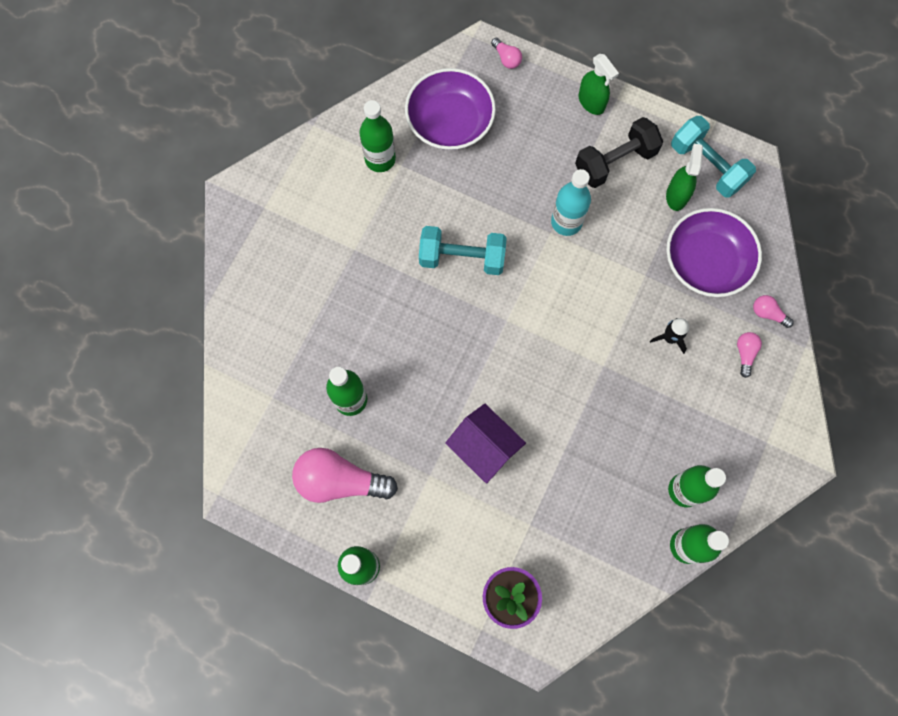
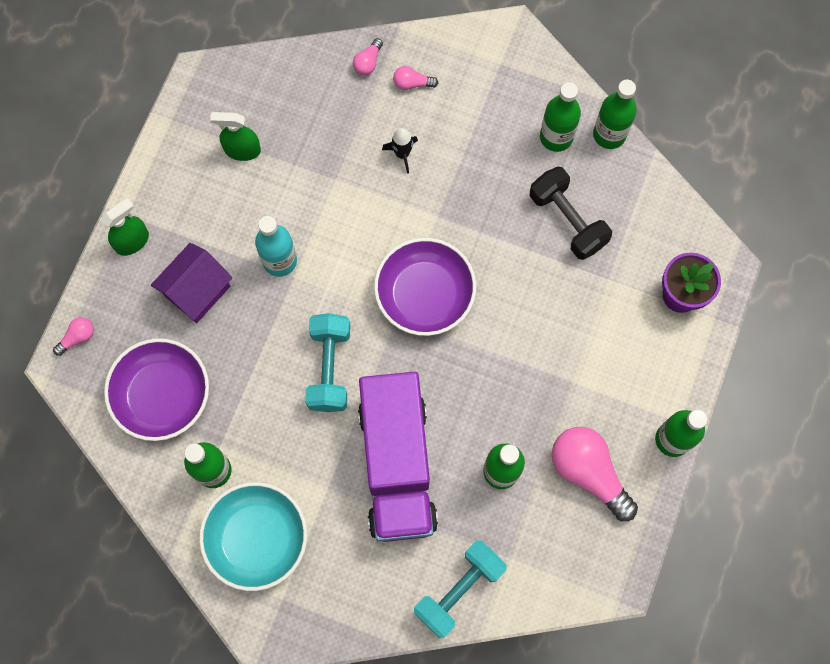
camera: 95 degrees left, 0 degrees up
pink light bulb [292,448,398,503] -> pink light bulb turned 135 degrees clockwise [552,427,638,521]
purple house [445,404,526,484] -> purple house moved to [151,243,233,323]
black dumbbell [575,117,663,188] -> black dumbbell moved to [530,167,612,260]
purple bowl [667,208,762,297] -> purple bowl moved to [374,238,476,336]
turquoise dumbbell [671,116,756,197] -> turquoise dumbbell moved to [414,540,507,638]
none -> turquoise bowl [199,482,307,591]
none -> purple truck [358,372,438,542]

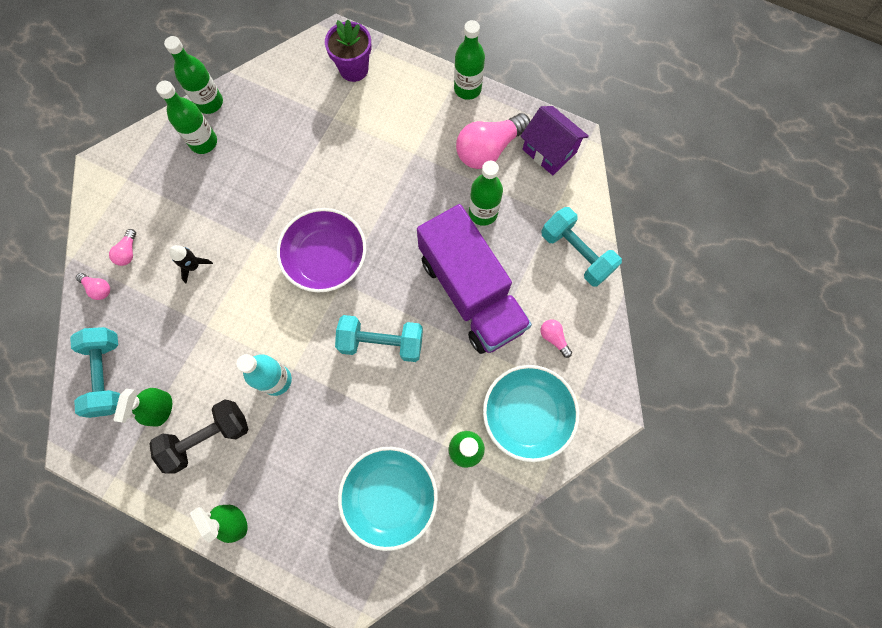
camera: 85 degrees left, 0 degrees up
pink light bulb [53,317,94,356] -> pink light bulb moved to [541,319,572,358]
purple bowl [104,338,209,441] -> turquoise bowl [338,447,438,551]
purple house [151,243,233,323] -> purple house moved to [520,106,589,175]
purple truck [358,372,438,542] -> purple truck turned 60 degrees clockwise [417,204,532,354]
black dumbbell [530,167,612,260] -> black dumbbell moved to [150,399,248,473]
none -> turquoise dumbbell [70,327,120,418]

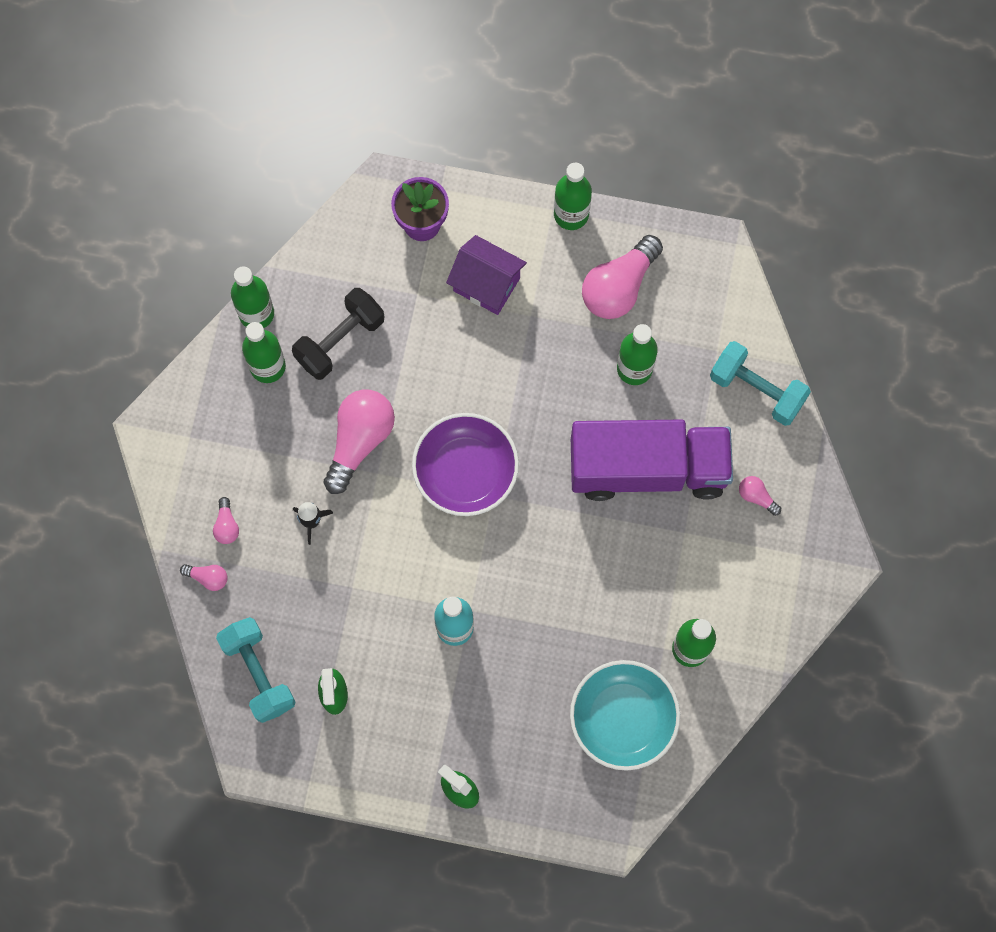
camera: 15 degrees left, 0 degrees up
black dumbbell [150,399,248,473] -> black dumbbell moved to [292,288,384,380]
turquoise dumbbell [335,315,423,362] -> none
purple truck [417,204,532,354] -> purple truck turned 45 degrees counterclockwise [571,419,733,501]
turquoise bowl [483,365,579,462] -> none
purple house [520,106,589,175] -> purple house moved to [446,235,527,315]
none -> pink light bulb [324,389,395,494]

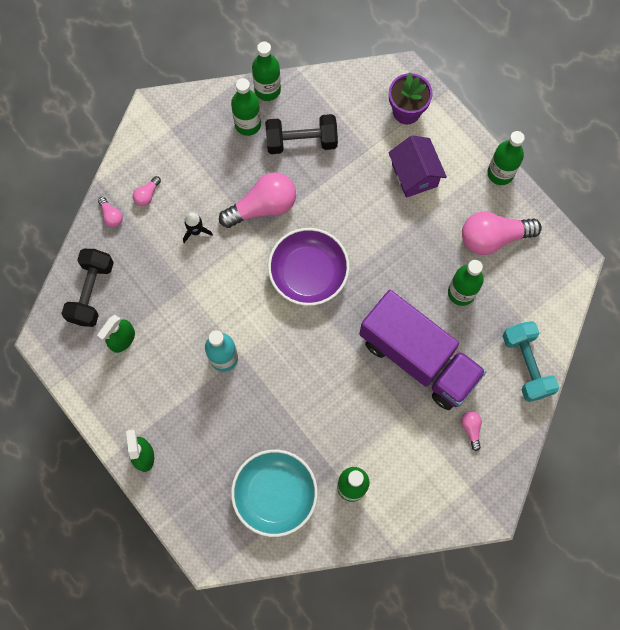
camera: 40 degrees right, 0 degrees up
turquoise dumbbell [216,617,295,723] -> black dumbbell [61,249,114,327]

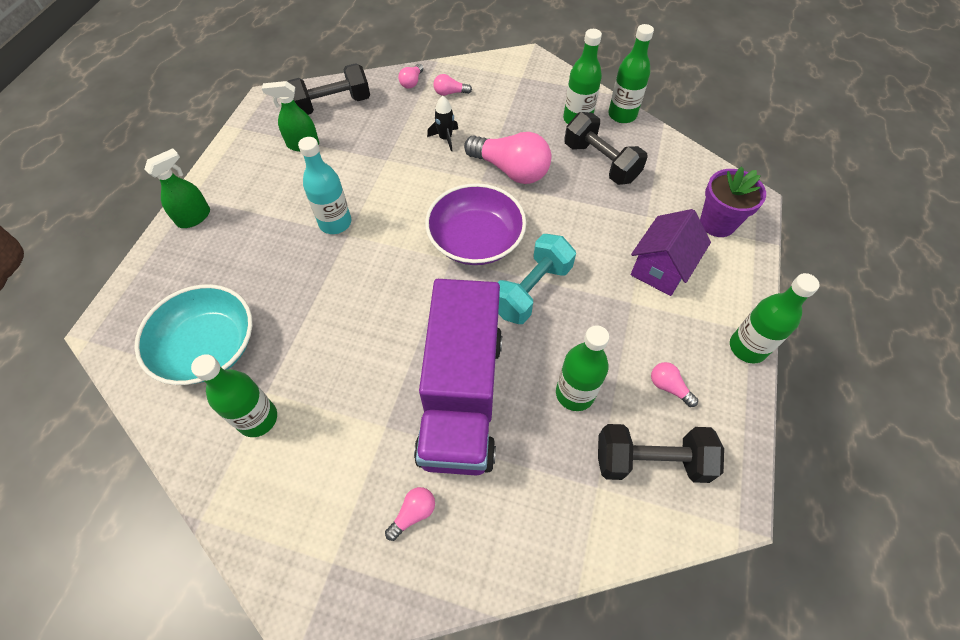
camera: 55 degrees right, 15 degrees down
pink light bulb [462,211,542,255] -> pink light bulb [651,362,698,407], size x0.45
turquoise dumbbell [502,321,559,402] -> turquoise dumbbell moved to [497,234,576,324]
none -> black dumbbell [598,424,724,483]

